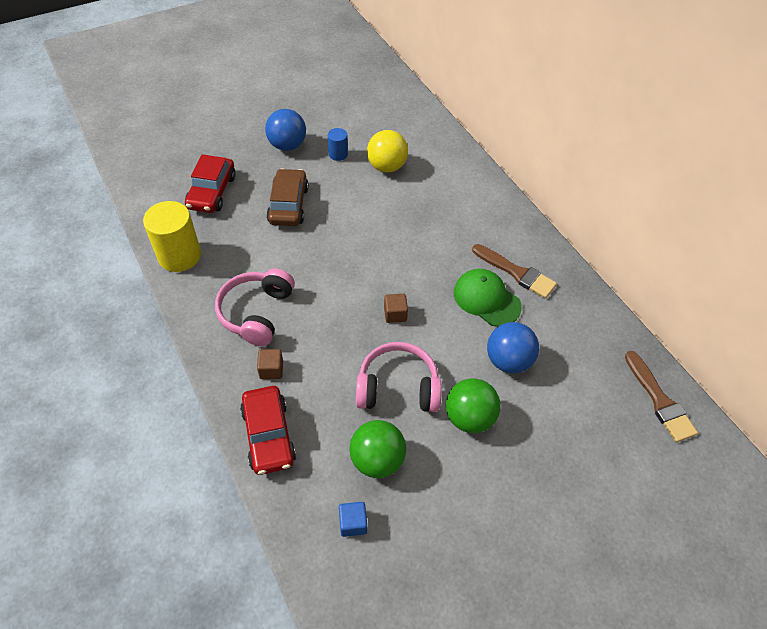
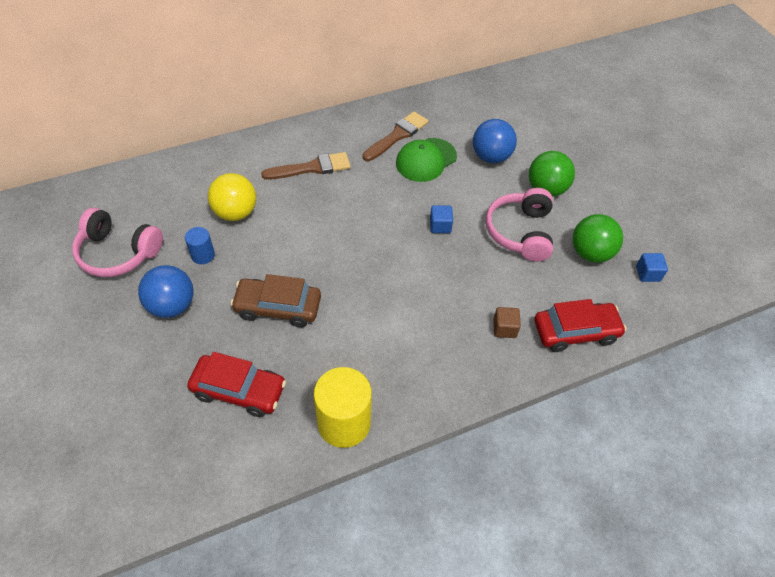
camera: 85 degrees left, 0 degrees up
pink headphones [215,268,295,346] -> pink headphones moved to [72,208,163,277]
brown cube [384,294,408,323] -> blue cube [430,205,453,233]
brown brush [625,351,698,442] -> brown brush moved to [261,152,351,180]

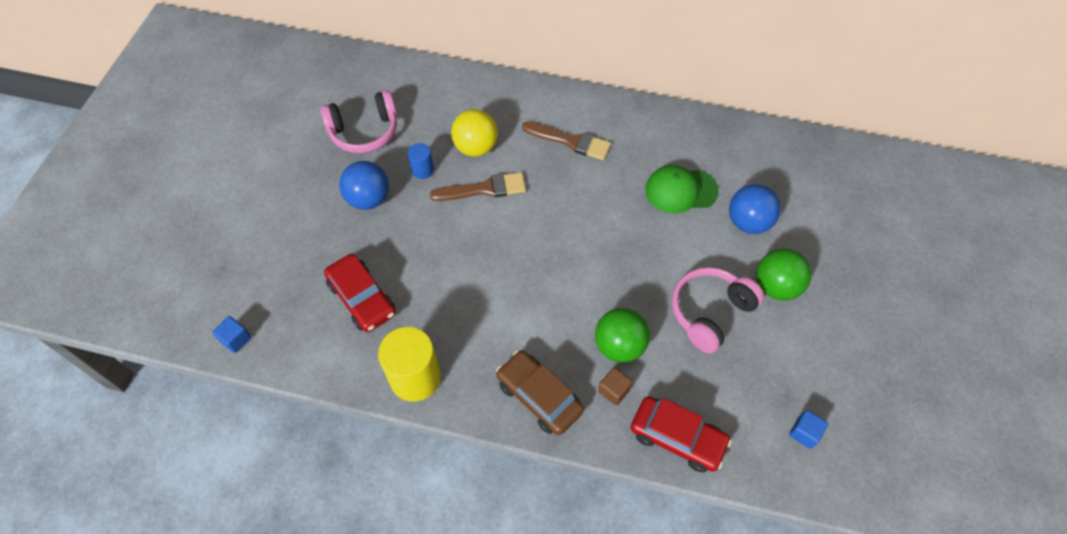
camera: 40 degrees right, 5 degrees up
pink headphones [72,208,163,277] -> pink headphones turned 75 degrees counterclockwise [320,90,397,153]
brown car [230,274,321,327] -> brown car moved to [496,350,584,435]
brown brush [363,111,428,161] -> brown brush moved to [430,172,526,201]
blue cube [430,205,453,233] -> blue cube moved to [212,316,251,353]
green ball [573,214,623,263] -> green ball moved to [595,308,650,363]

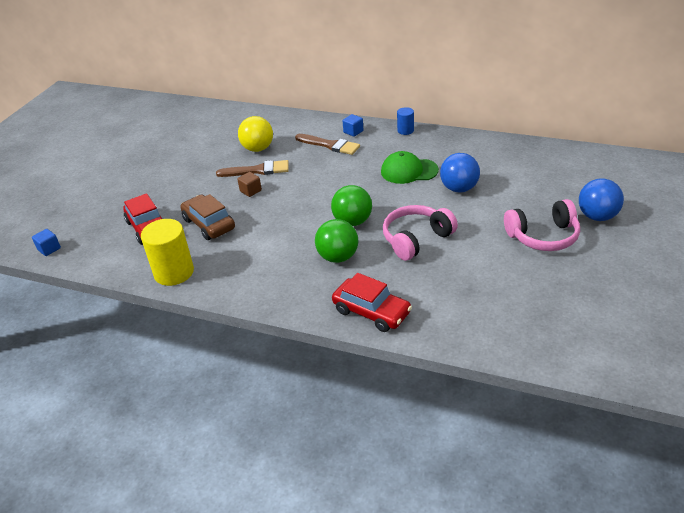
camera: 10 degrees right, 20 degrees down
pink headphones [320,90,397,153] -> pink headphones moved to [504,199,580,251]
blue ball [339,161,389,210] -> blue ball moved to [579,178,624,221]
blue cylinder [408,143,434,179] -> blue cylinder moved to [397,107,414,135]
brown car [496,350,584,435] -> brown car moved to [180,194,235,240]
brown cube [598,367,633,406] -> brown cube moved to [237,172,262,197]
green ball [757,248,812,301] -> green ball moved to [331,185,372,226]
blue cube [789,410,828,449] -> blue cube moved to [343,114,364,137]

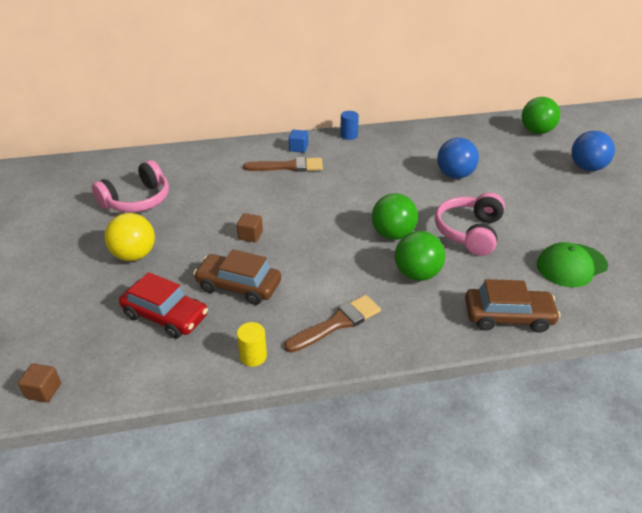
camera: 35 degrees left, 0 degrees up
blue cube [32,229,61,256] -> brown cube [18,363,61,403]
yellow cylinder [141,219,194,286] -> yellow cylinder [237,322,267,367], size x0.51
brown brush [216,160,289,177] -> brown brush moved to [284,295,381,353]
yellow ball [238,116,273,152] -> yellow ball moved to [104,213,155,261]
red car [332,273,412,332] -> brown car [465,279,561,333]
green cap [381,151,439,184] -> green cap moved to [536,242,608,287]
pink headphones [504,199,580,251] -> pink headphones moved to [92,160,169,213]
none -> green ball [522,97,560,134]

